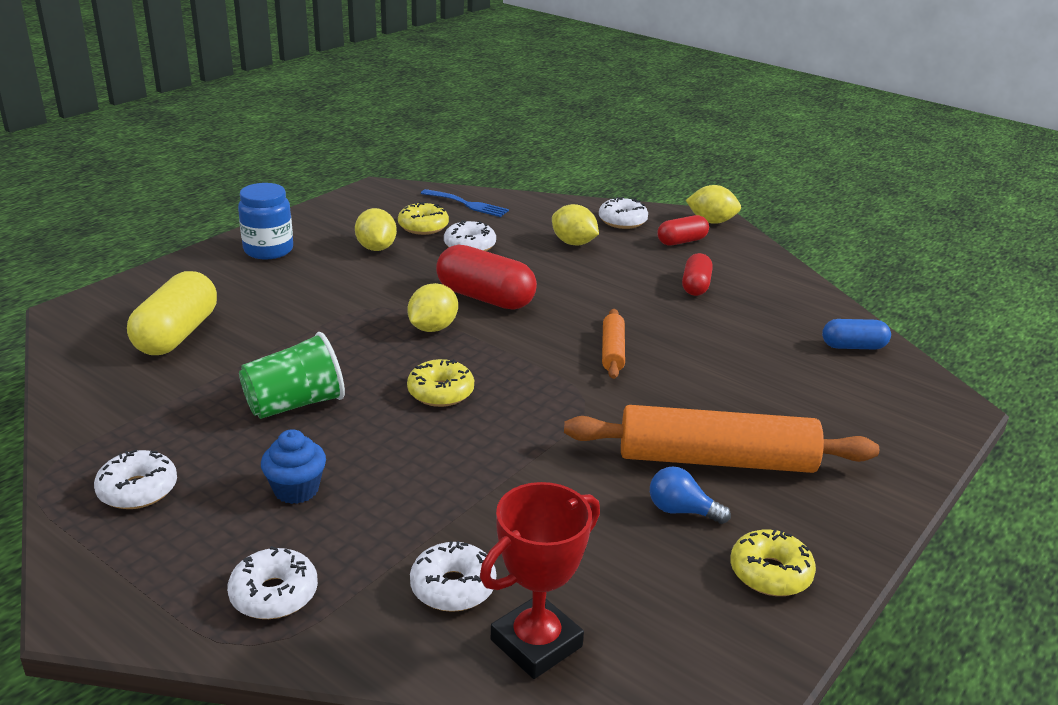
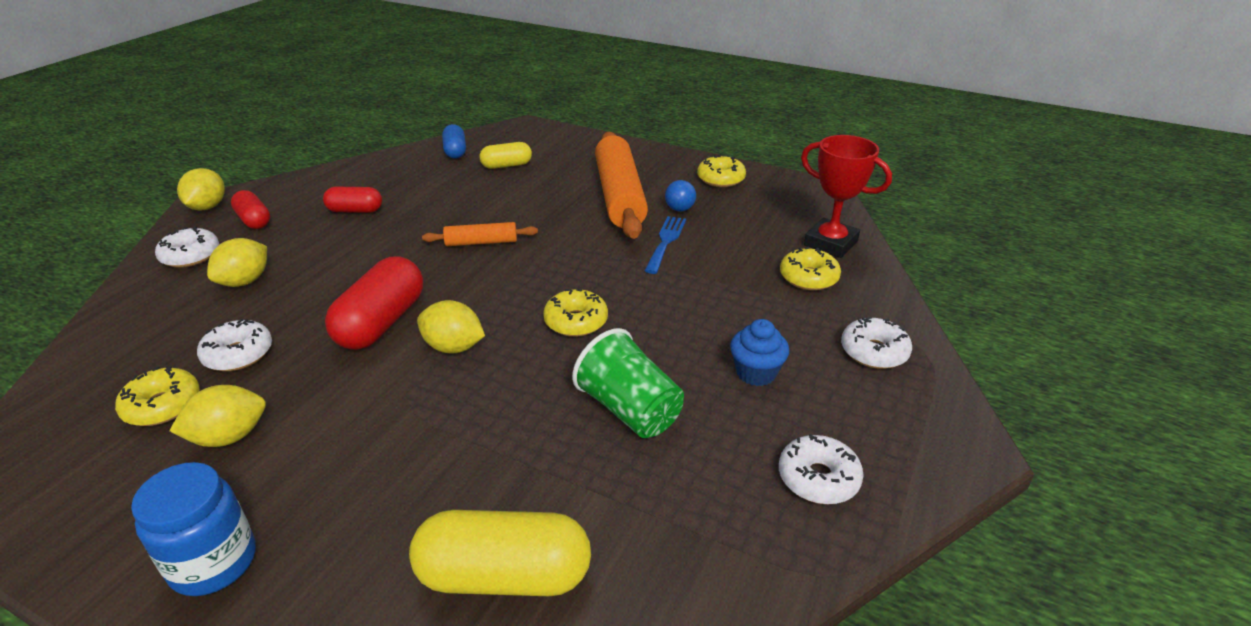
camera: 100 degrees left, 5 degrees up
white donut [410,541,496,612] -> yellow donut [780,247,841,291]
blue fork [421,189,509,217] -> blue fork moved to [645,216,686,274]
none -> yellow capsule [480,142,532,169]

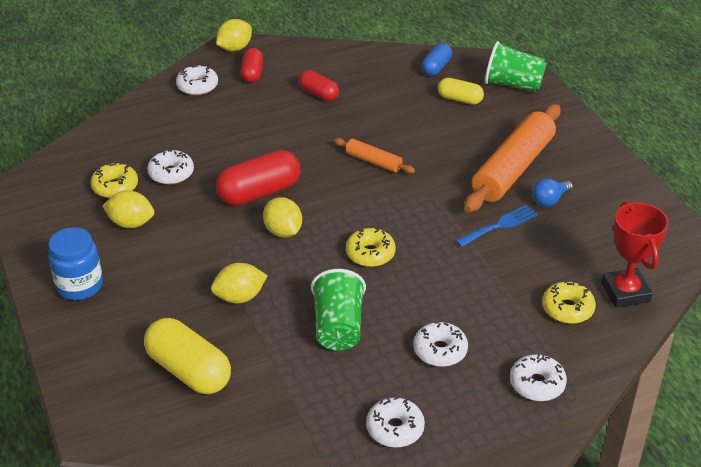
camera: 40 degrees right, 5 degrees up
yellow lemon [207,238,267,287] -> yellow lemon moved to [211,263,268,304]
yellow donut [697,155,746,187] -> none
blue cupcake [730,319,789,386] -> white donut [413,321,468,367]
none -> green cup [485,41,547,92]

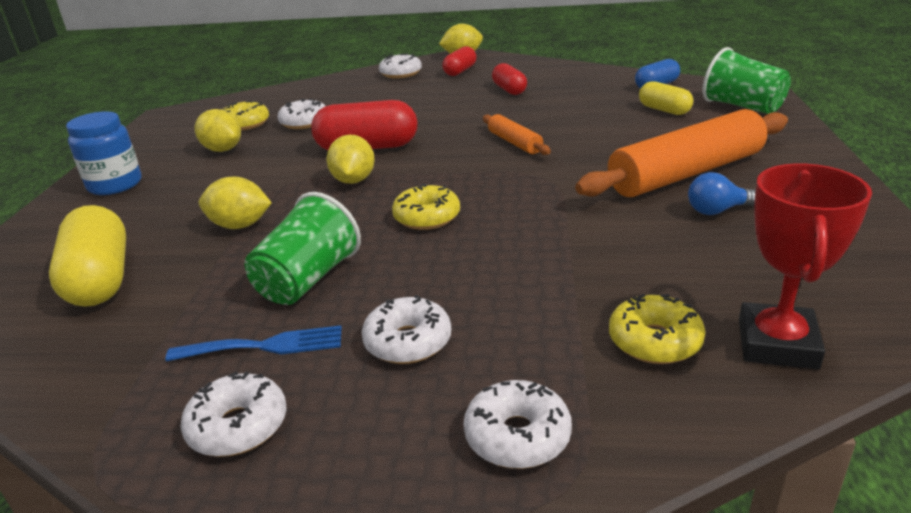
camera: 30 degrees right, 10 degrees down
blue fork [455,205,538,247] -> blue fork moved to [165,326,342,361]

